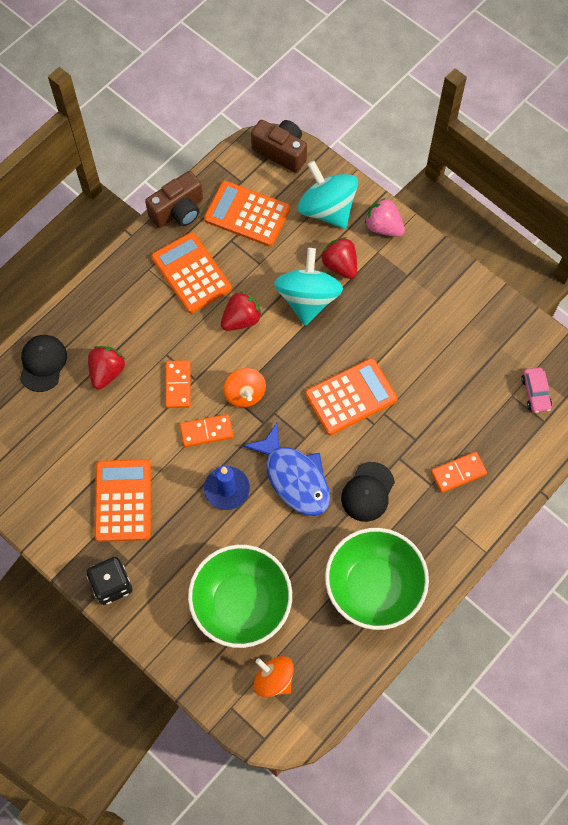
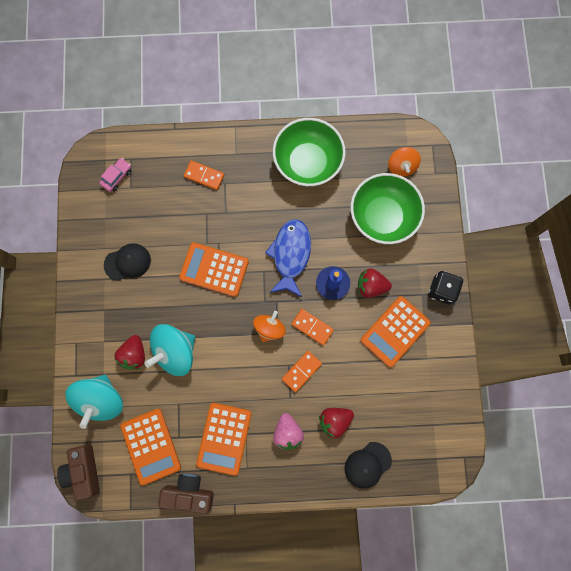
camera: 135 degrees left, 10 degrees up
red strawberry [221,291,262,331] -> red strawberry moved to [358,269,392,298]
black cap [341,462,395,522] -> black cap moved to [104,243,151,281]
pink strawberry [365,198,405,237] -> pink strawberry moved to [273,413,304,450]

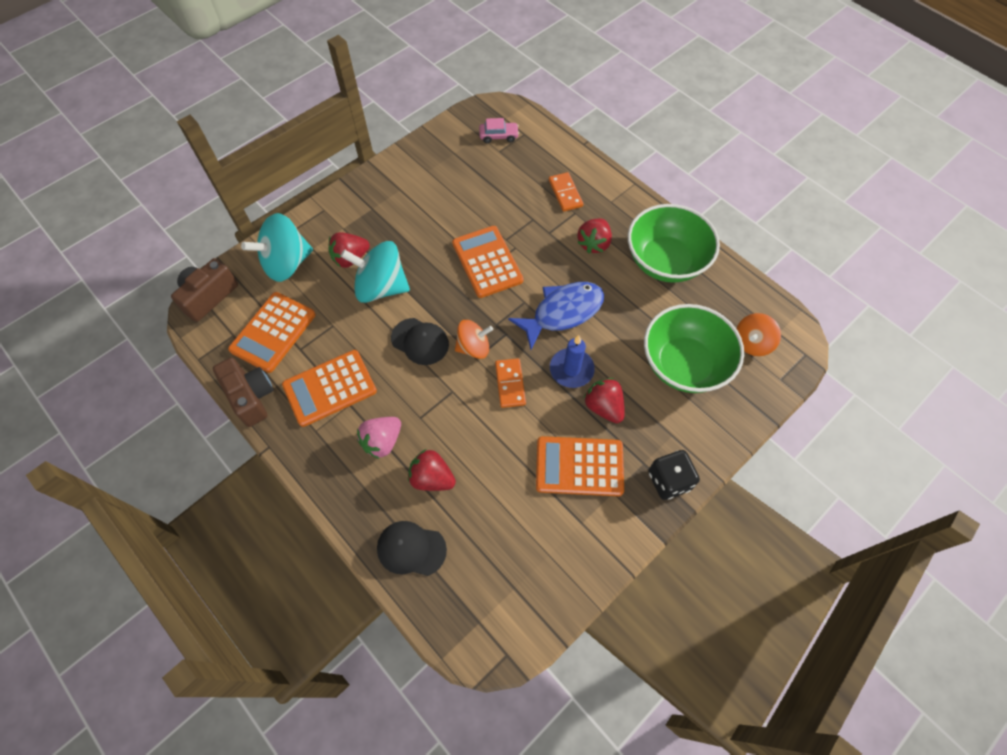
camera: 50 degrees right, 15 degrees down
black cap [104,243,151,281] -> black cap moved to [391,318,449,365]
orange domino [282,351,322,392] -> none
none -> red strawberry [577,218,612,253]

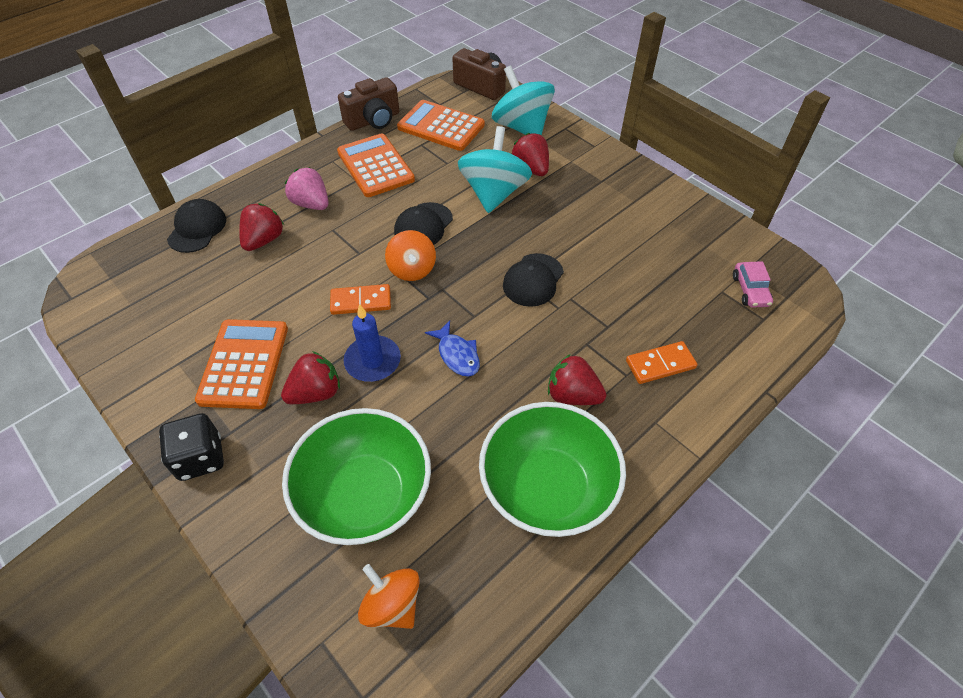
camera: 90 degrees right, 10 degrees down
orange calculator [452,226,523,298] -> black cap [503,253,564,307]
blue fish [508,282,604,349] -> blue fish [425,321,480,377], size x0.55

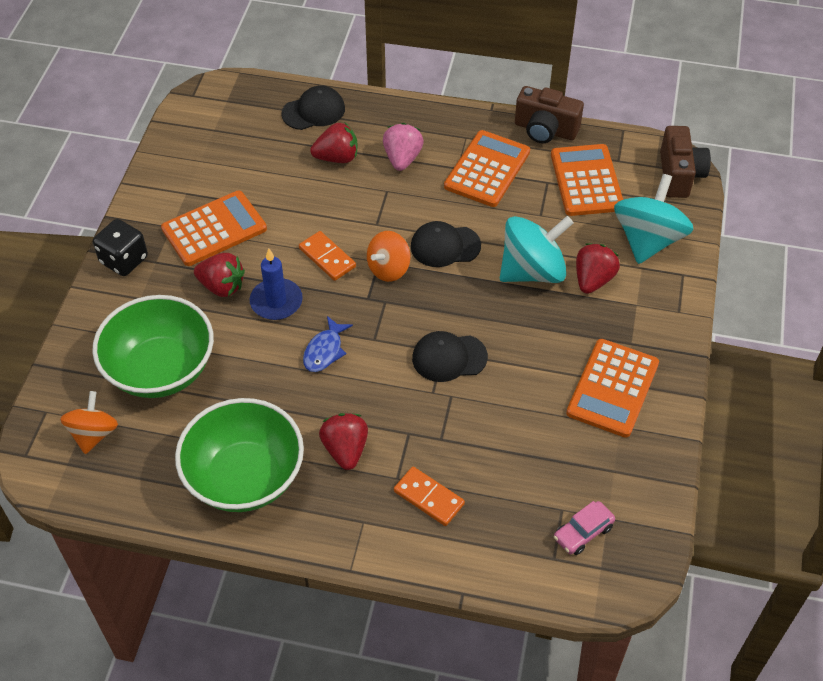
camera: 55 degrees right, 0 degrees up
none -> orange calculator [566,339,659,438]

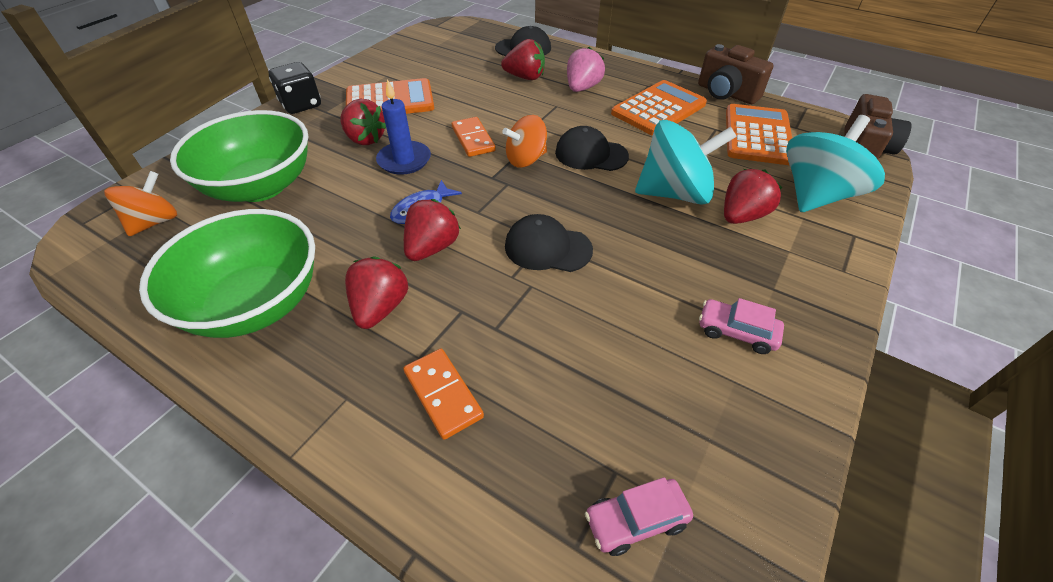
camera: 20 degrees right, 5 degrees down
orange calculator [566,339,659,438] -> pink car [699,298,784,354]
none -> red strawberry [404,199,461,261]

